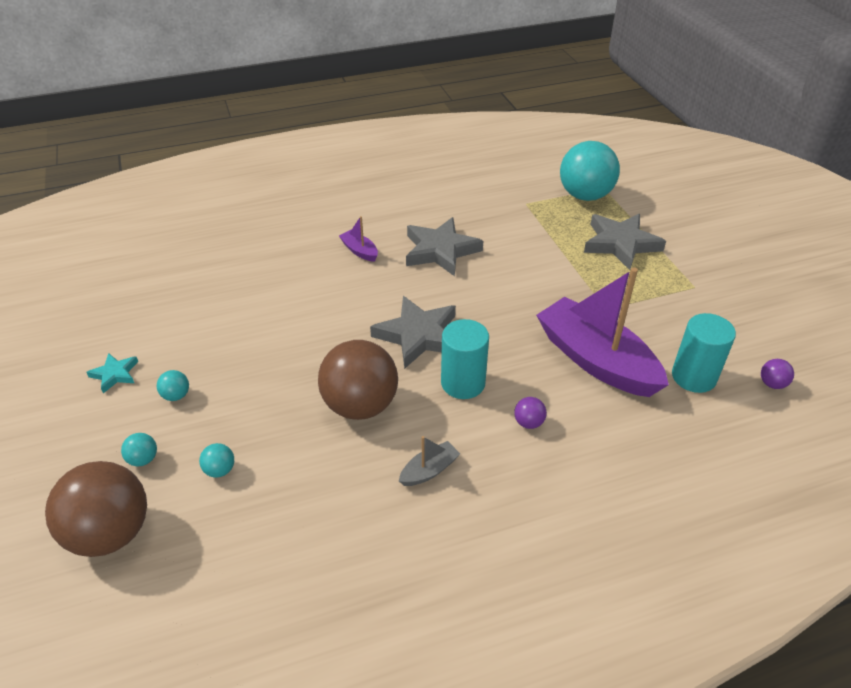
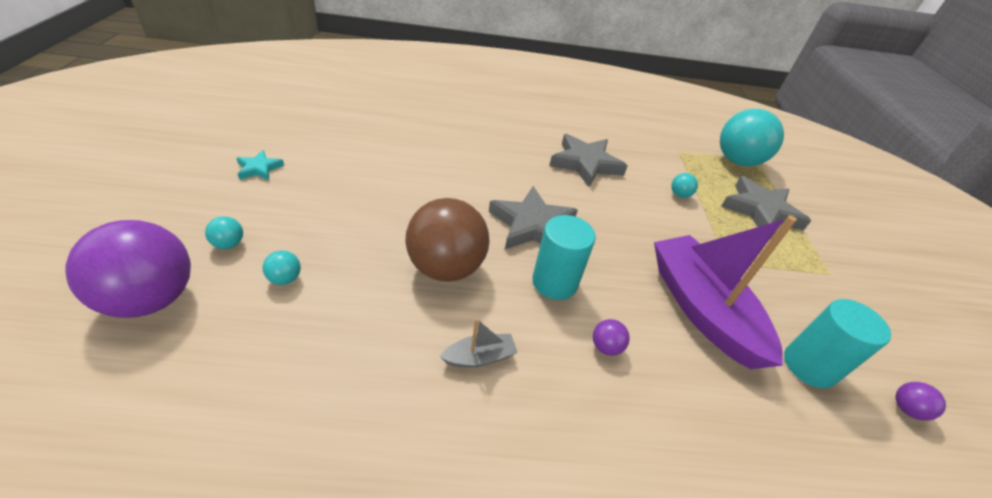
camera: 15 degrees right, 0 degrees up
brown ball [45,461,147,557] -> purple ball [65,220,191,318]
turquoise ball [157,370,189,401] -> turquoise ball moved to [671,173,698,198]
purple boat [339,216,378,262] -> none

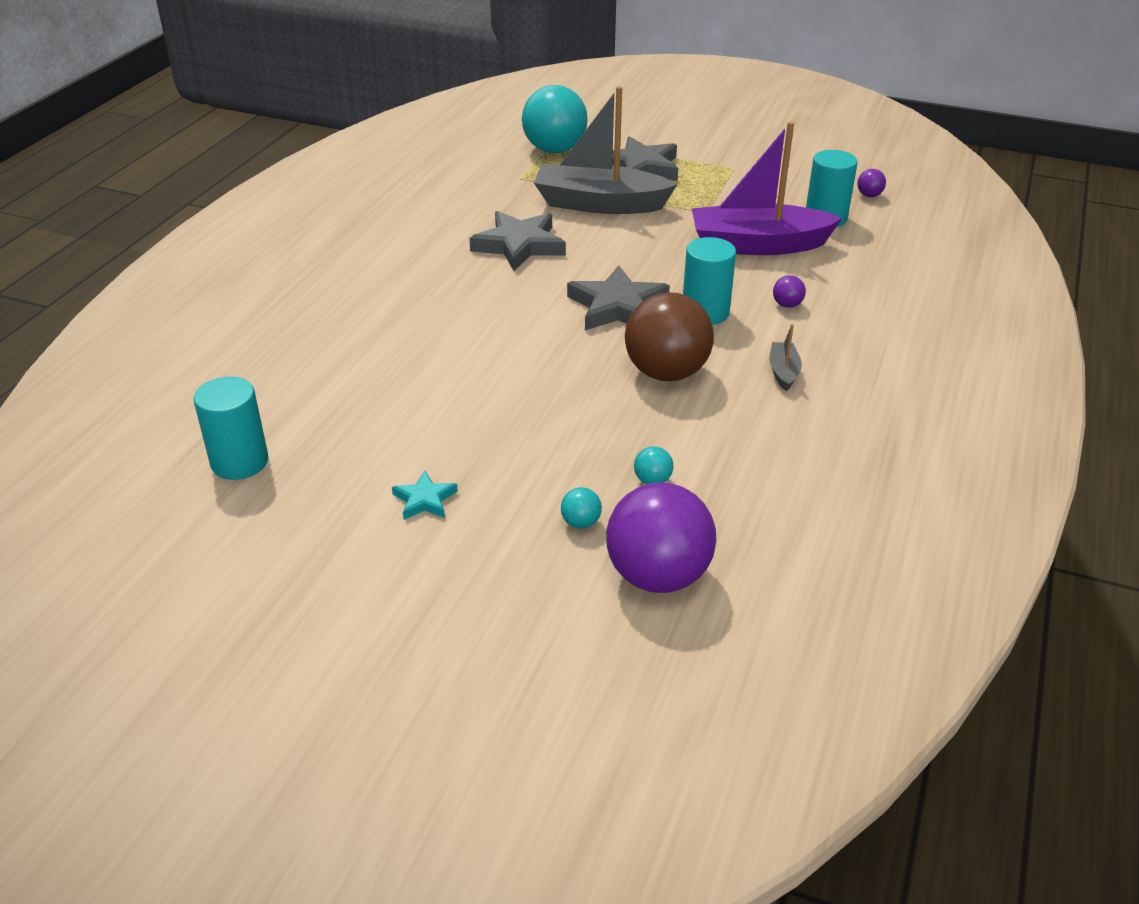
camera: 65 degrees left, 5 degrees down
turquoise ball [671,173,698,198] -> grey boat [534,86,677,214]
none -> turquoise cylinder [194,377,268,480]

